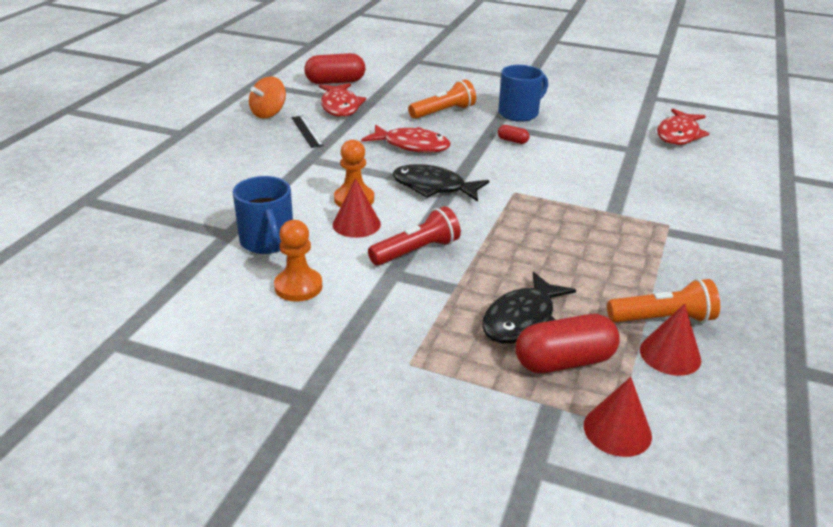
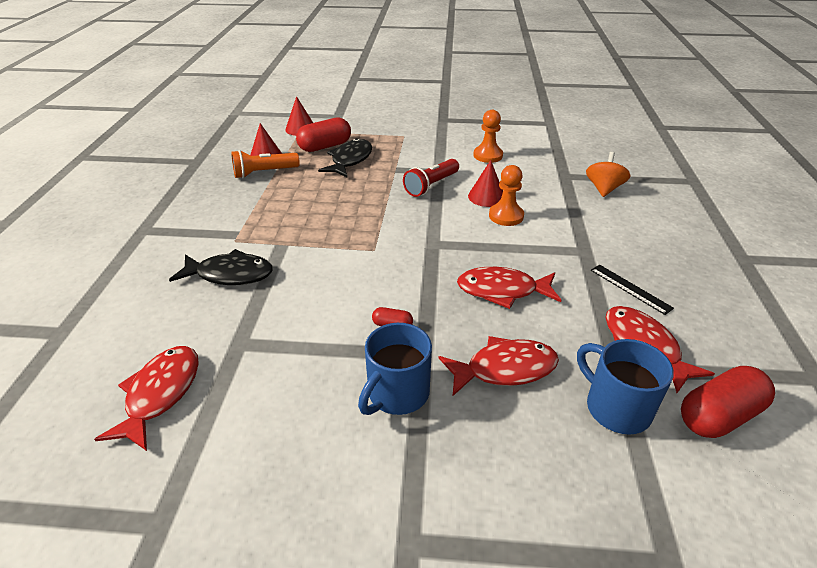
camera: 165 degrees right, 5 degrees up
blue mug [233,176,293,254] -> blue mug moved to [577,339,674,435]
orange spinning top [249,77,286,118] -> orange spinning top moved to [586,152,630,197]
black fish [393,164,489,202] -> black fish moved to [169,249,273,285]
orange flashlight [408,80,476,119] -> red fish [439,336,559,397]

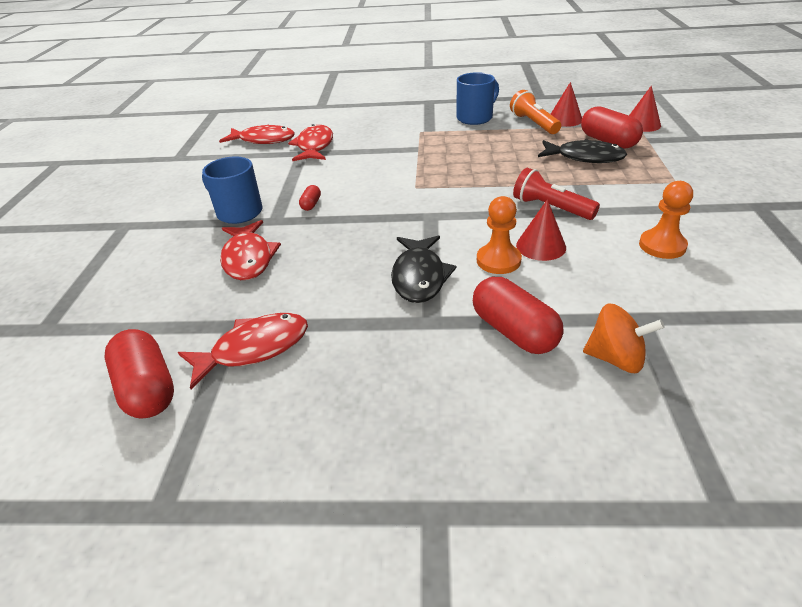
camera: 90 degrees right, 0 degrees up
black fish [169,249,273,285] -> black fish moved to [391,235,456,303]
red fish [457,267,561,309] -> red fish moved to [288,124,333,161]
blue mug [577,339,674,435] -> blue mug moved to [457,72,499,125]
black ruler [591,265,674,315] -> none
none -> red capsule [473,277,563,354]

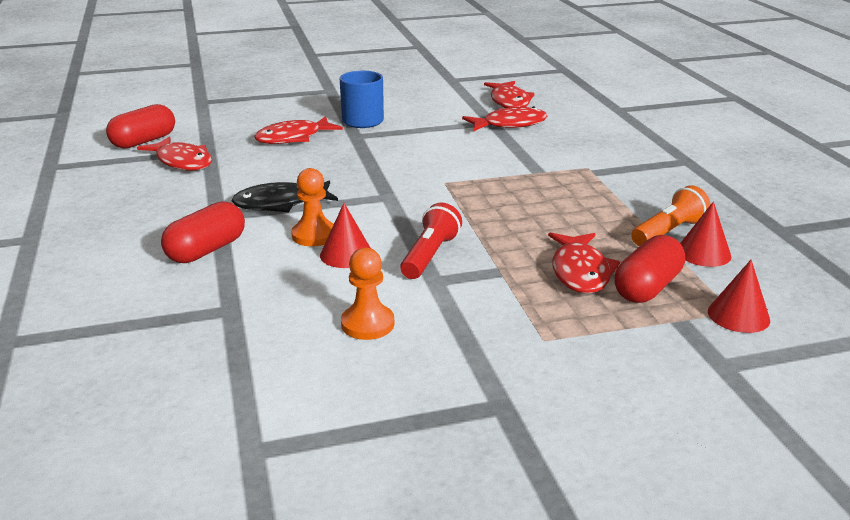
camera: 70 degrees right, 10 degrees down
red capsule [299,185,321,211] -> none
blue mug [457,72,499,125] -> none
black fish [538,139,627,163] -> red fish [548,232,620,294]
orange spinning top [583,303,665,373] -> none

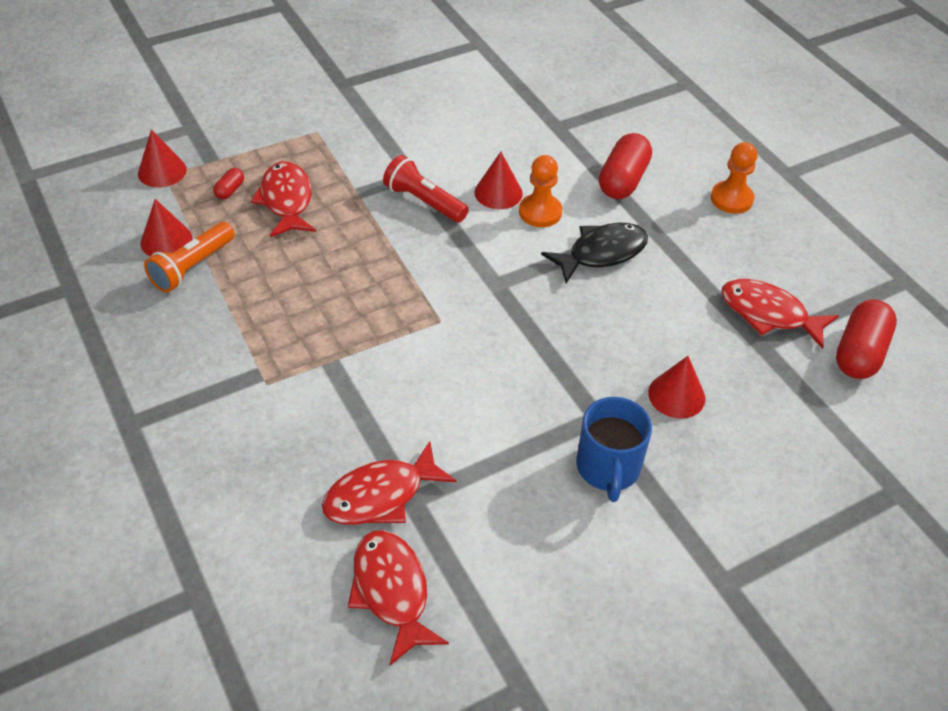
camera: 165 degrees right, 20 degrees up
red fish [254,116,343,144] -> red cone [648,356,705,419]
orange pawn [341,248,394,340] -> orange pawn moved to [711,142,757,214]
red flashlight [400,203,462,279] -> red flashlight turned 120 degrees clockwise [383,155,469,223]
red capsule [615,235,685,303] -> red capsule [213,168,244,200], size x0.47

